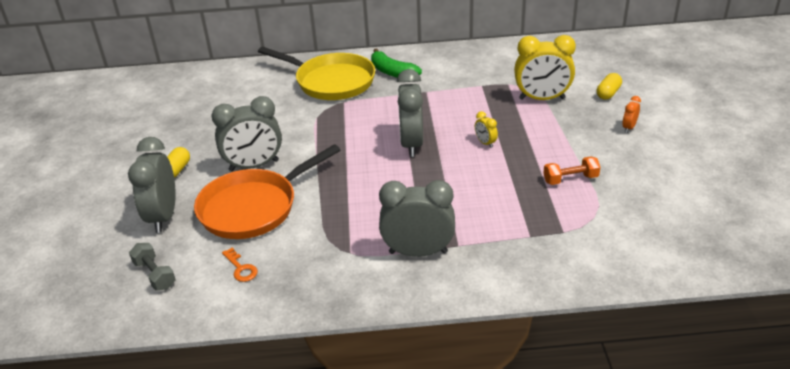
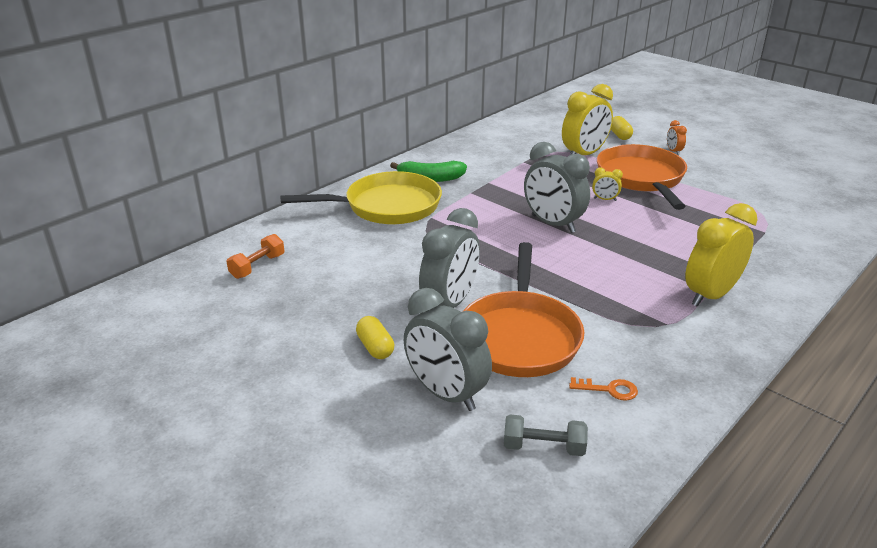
camera: 45 degrees left, 5 degrees down
grey clock [379,180,455,257] -> yellow clock [685,203,758,307]
orange dumbbell [543,156,600,185] -> orange dumbbell moved to [227,234,284,279]
none -> orange pan [597,144,687,210]

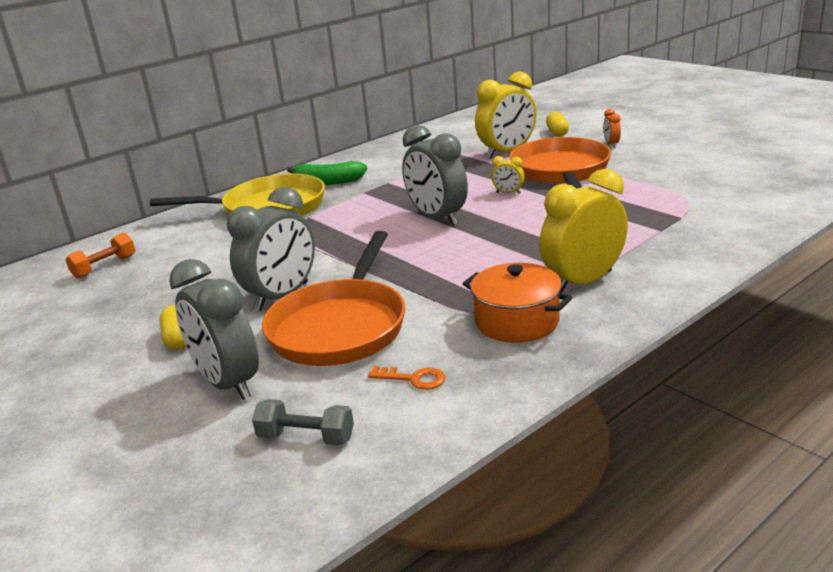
camera: 10 degrees right, 5 degrees down
none -> orange pot [463,263,572,343]

